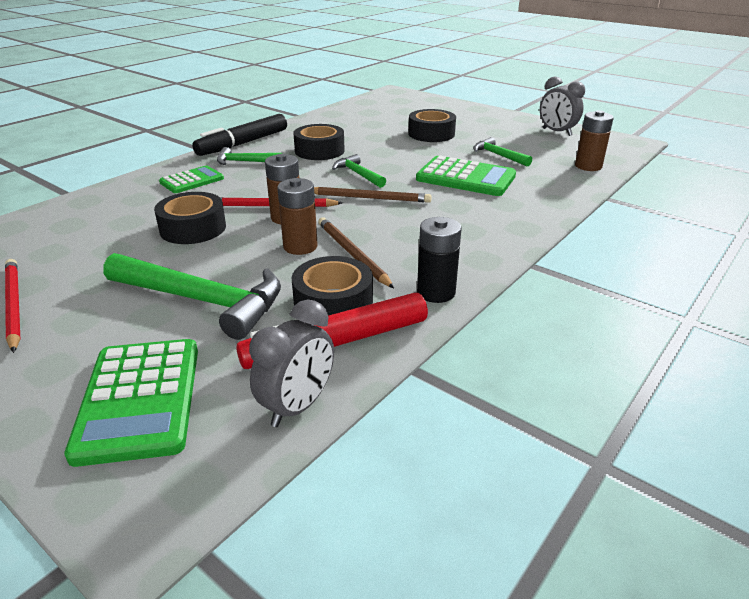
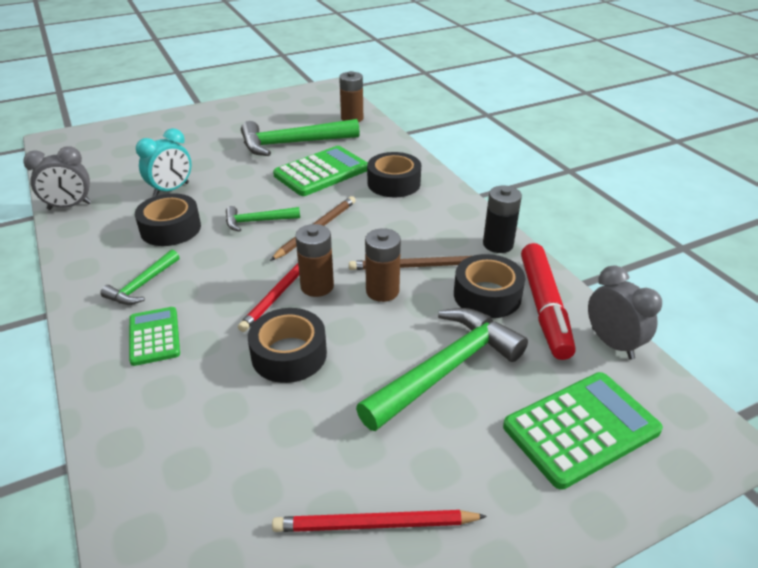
camera: 65 degrees left, 5 degrees up
green calculator [64,339,198,467] -> green calculator turned 45 degrees counterclockwise [503,372,663,490]
black marker [192,114,287,156] -> none
black tape [409,109,456,142] -> black tape moved to [367,152,421,197]
green hammer [473,137,532,166] -> green hammer [241,119,360,156], size x1.89
grey clock [540,77,585,136] -> grey clock moved to [23,146,91,210]
none -> turquoise clock [136,128,192,196]

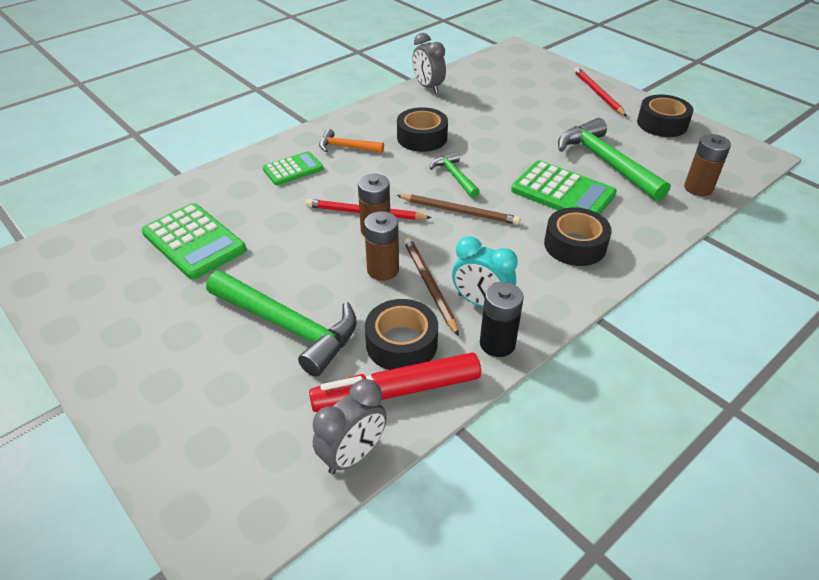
camera: 75 degrees right, 5 degrees up
green hammer [100,250,179,305] -> orange hammer [319,129,384,153]
turquoise clock [136,128,192,196] -> turquoise clock moved to [452,236,518,307]
black tape [248,308,327,383] -> black tape moved to [637,95,693,137]
red pencil [272,510,487,532] -> red pencil moved to [574,67,627,117]
green calculator [503,372,663,490] -> green calculator moved to [142,203,246,280]

